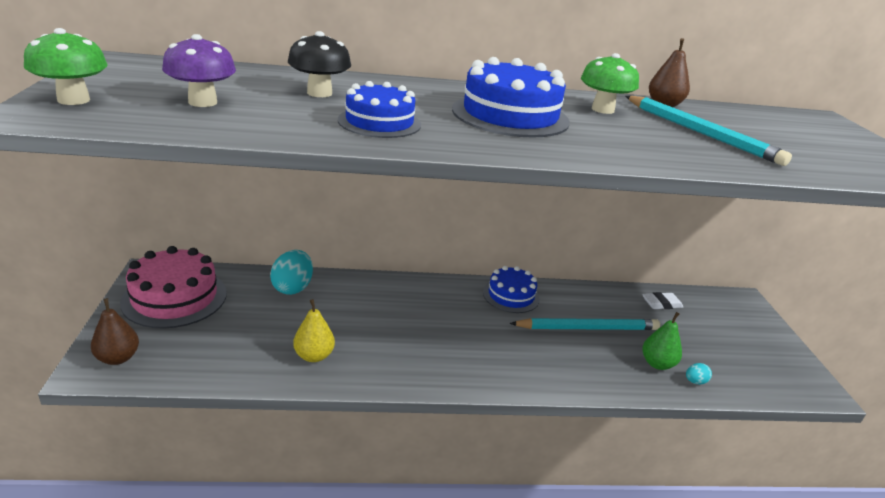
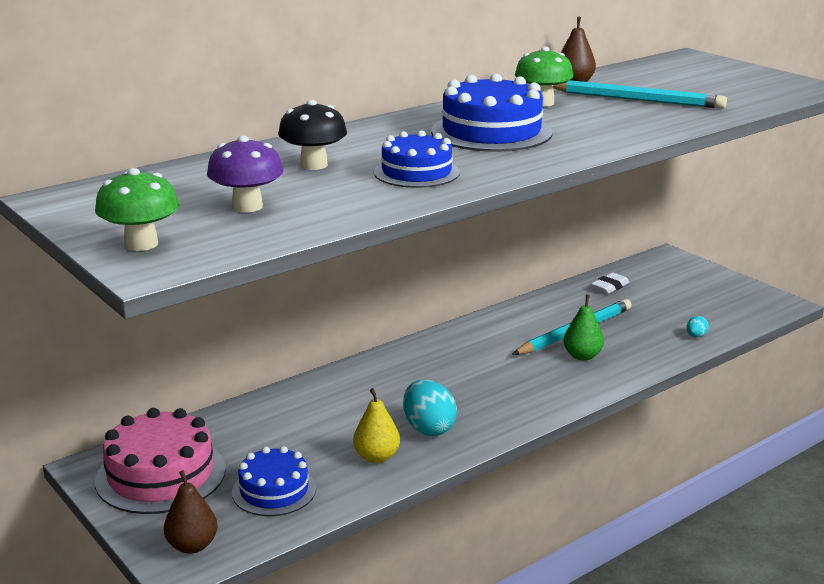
camera: 30 degrees left, 5 degrees down
turquoise egg [270,250,313,295] -> turquoise egg moved to [403,379,457,436]
blue cake [483,266,540,313] -> blue cake moved to [232,446,316,516]
green pear [642,312,682,370] -> green pear moved to [563,294,604,361]

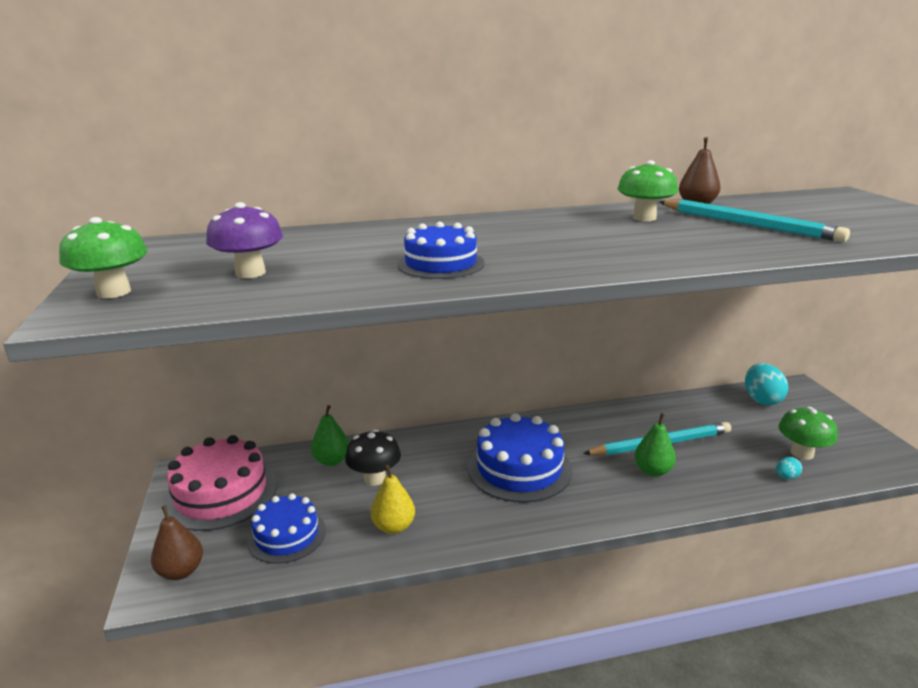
camera: 25 degrees right, 0 degrees up
black mushroom [278,100,347,170] -> black mushroom moved to [345,429,401,486]
turquoise egg [403,379,457,436] -> turquoise egg moved to [745,363,788,405]
blue cake [431,74,553,152] -> blue cake moved to [468,413,572,503]
white eraser [591,273,630,294] -> none
none -> green pear [311,405,349,466]
none -> green mushroom [779,407,838,460]

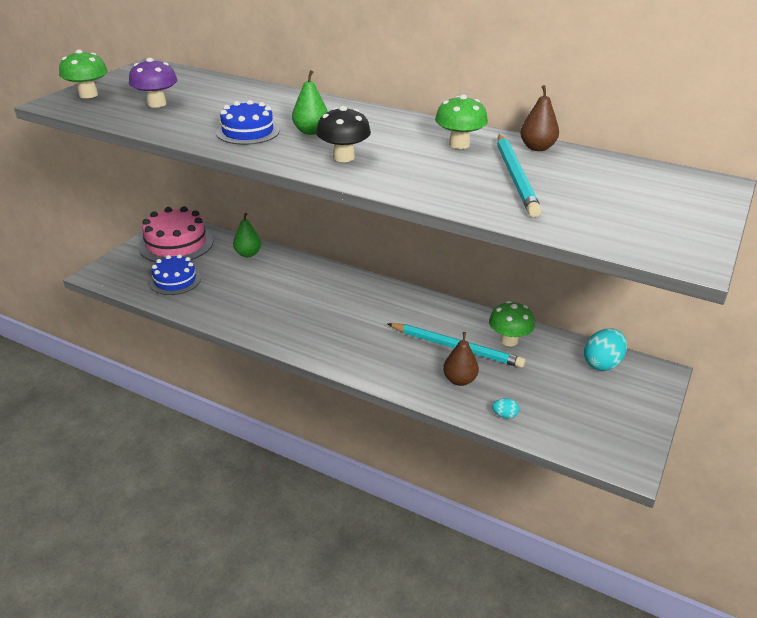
camera: 40 degrees right, 10 degrees up
brown pear [151,505,203,580] -> brown pear moved to [443,332,479,386]
black mushroom [345,429,401,486] -> black mushroom moved to [316,106,371,162]
yellow pear [371,464,415,534] -> none
blue cake [468,413,572,503] -> none
green pear [634,413,676,477] -> green pear moved to [292,70,328,135]
green mushroom [779,407,838,460] -> green mushroom moved to [489,301,535,346]

